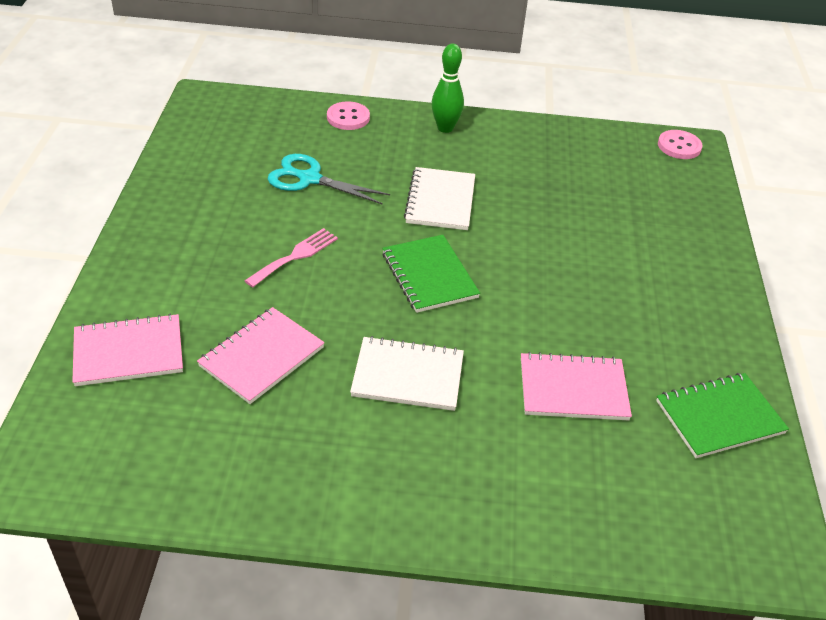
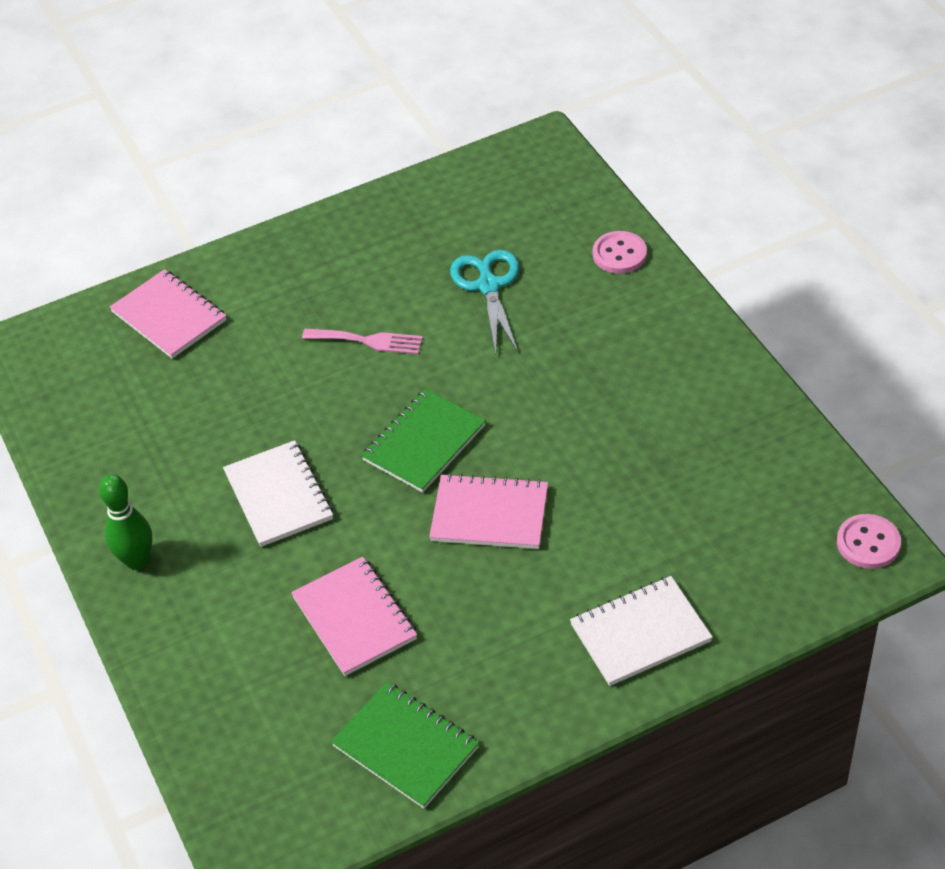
camera: 65 degrees right, 5 degrees up
pink notebook [197,307,325,404] -> pink notebook moved to [429,473,548,549]
white notebook [404,167,475,230] -> white notebook moved to [570,576,713,686]
green bowling pin [431,44,464,133] -> green bowling pin moved to [99,474,152,570]

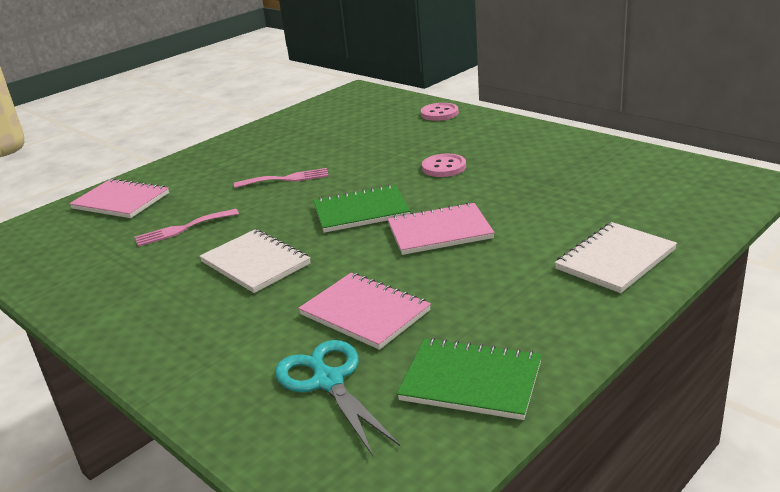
camera: 20 degrees left, 20 degrees down
green bowling pin [99,474,152,570] -> none
green notebook [361,389,486,493] -> green notebook turned 60 degrees clockwise [313,184,410,233]
turquoise scissors [450,250,519,353] -> turquoise scissors moved to [275,340,400,456]
pink button [837,514,901,569] -> pink button moved to [422,154,466,177]
none -> pink fork [135,209,239,247]

